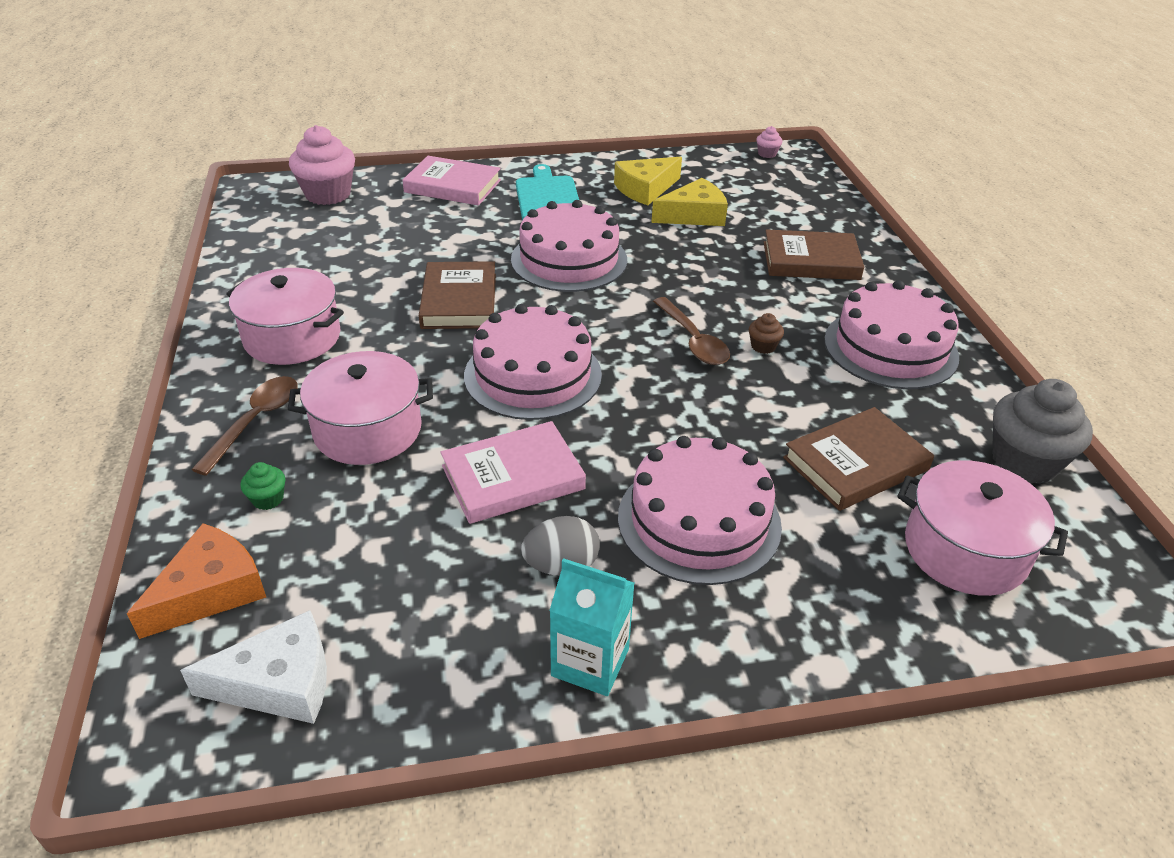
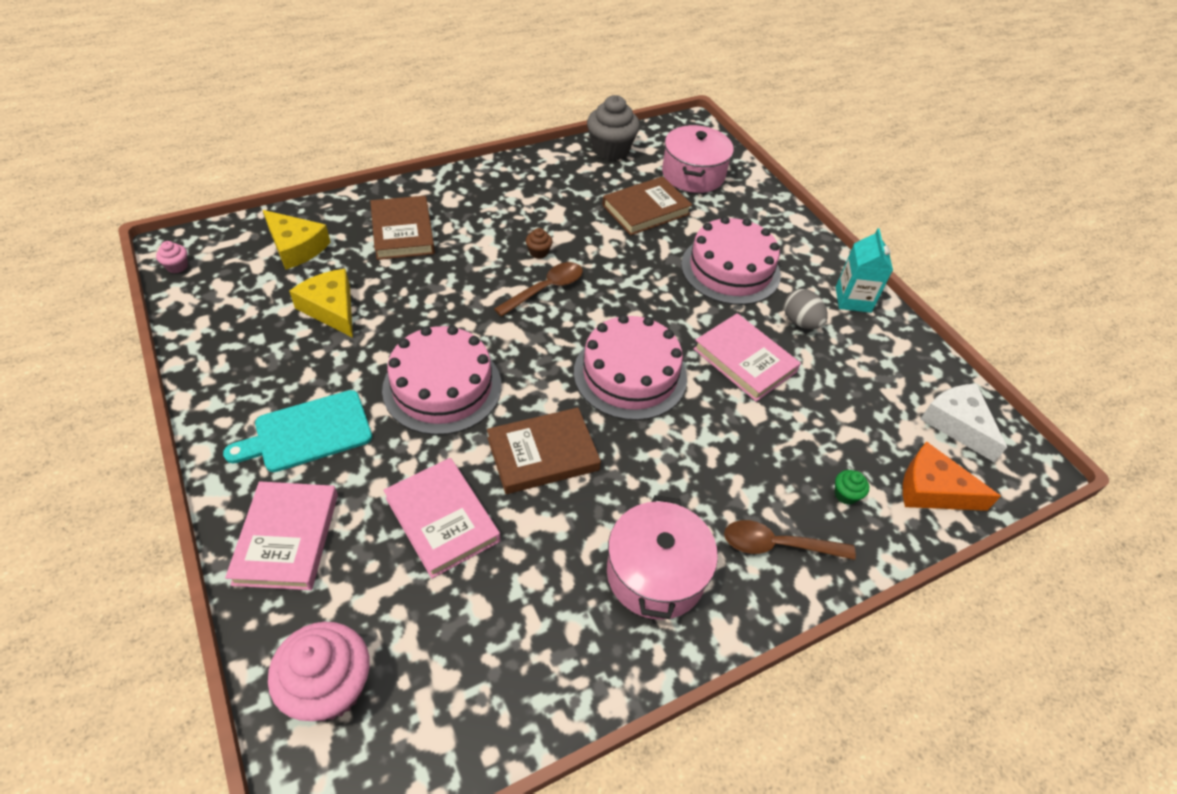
camera: 110 degrees left, 10 degrees up
pink pot [288,351,433,465] -> none
yellow cheese [614,157,682,205] -> yellow cheese moved to [263,210,331,270]
brown book [783,407,934,511] -> brown book turned 75 degrees counterclockwise [602,176,692,235]
pink cake [824,280,959,389] -> none
none -> pink book [383,458,500,579]

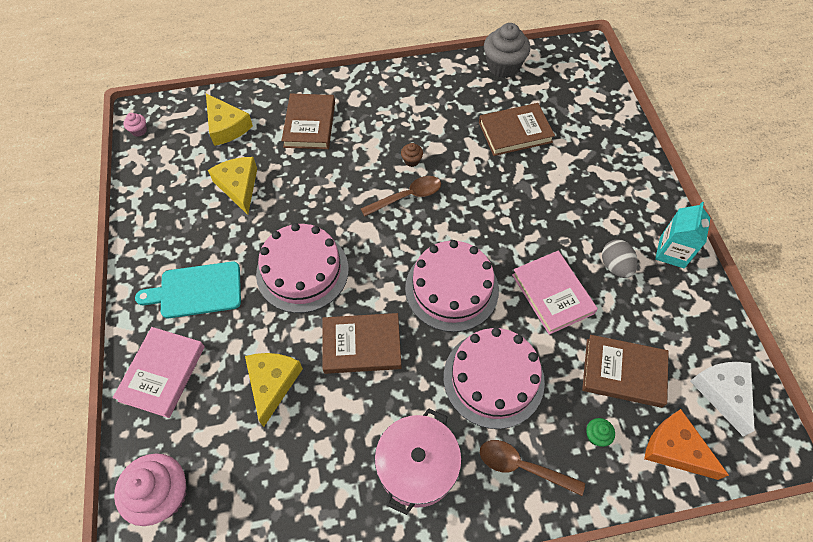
camera: 20 degrees right, 10 degrees up
pink book [383,458,500,579] -> yellow cheese [245,353,303,427]
pink pot [662,125,734,193] -> none
pink cake [681,216,781,305] -> pink cake moved to [443,328,545,429]
none -> brown book [582,335,669,408]

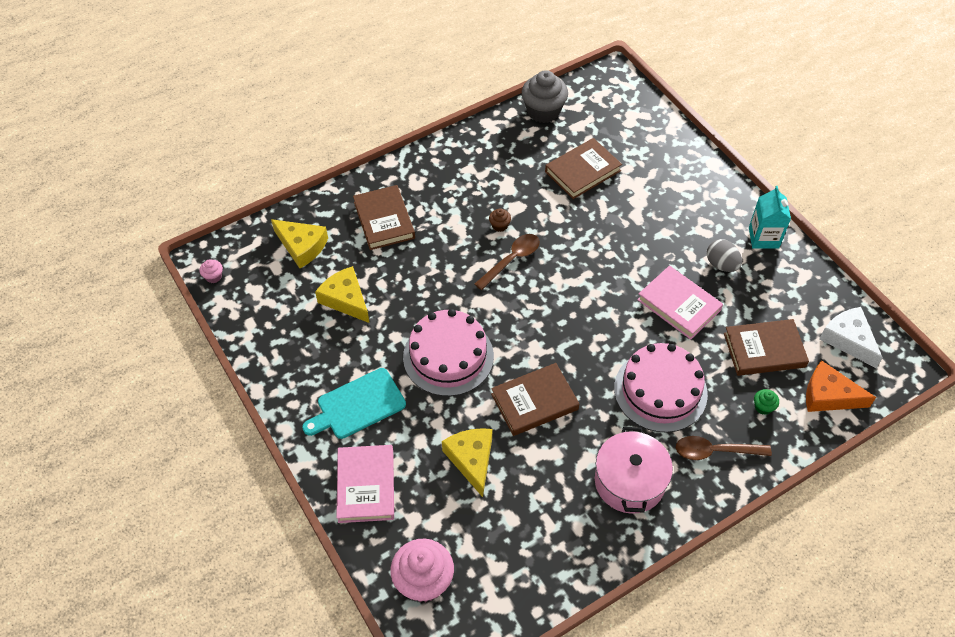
camera: 20 degrees left, 5 degrees down
pink cake [405,240,499,332] -> none

